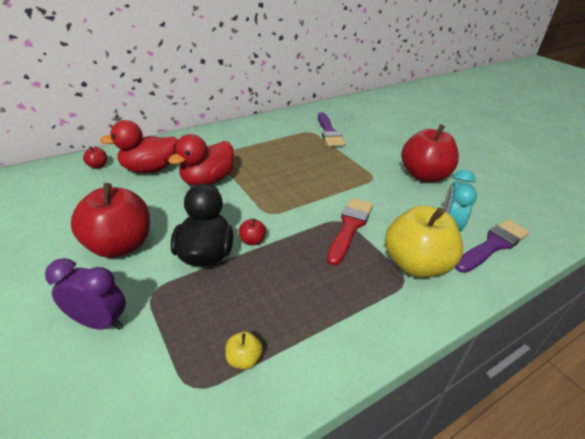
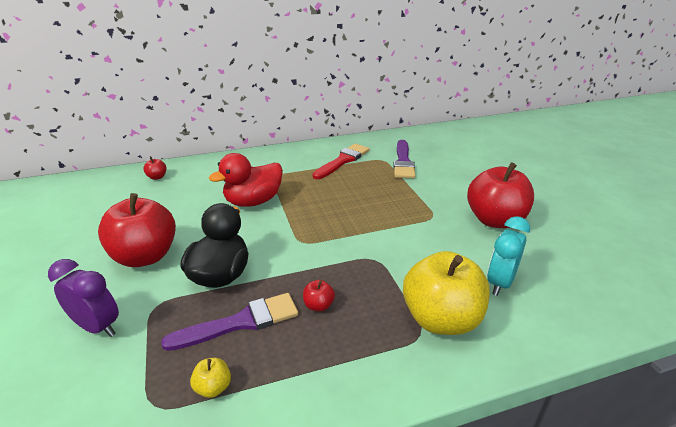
camera: 15 degrees right, 5 degrees down
red duck [99,120,178,173] -> none
red apple [239,218,266,245] -> red apple moved to [303,280,335,311]
red brush [327,198,373,266] -> red brush moved to [313,144,370,179]
purple brush [455,219,529,273] -> purple brush moved to [161,293,298,351]

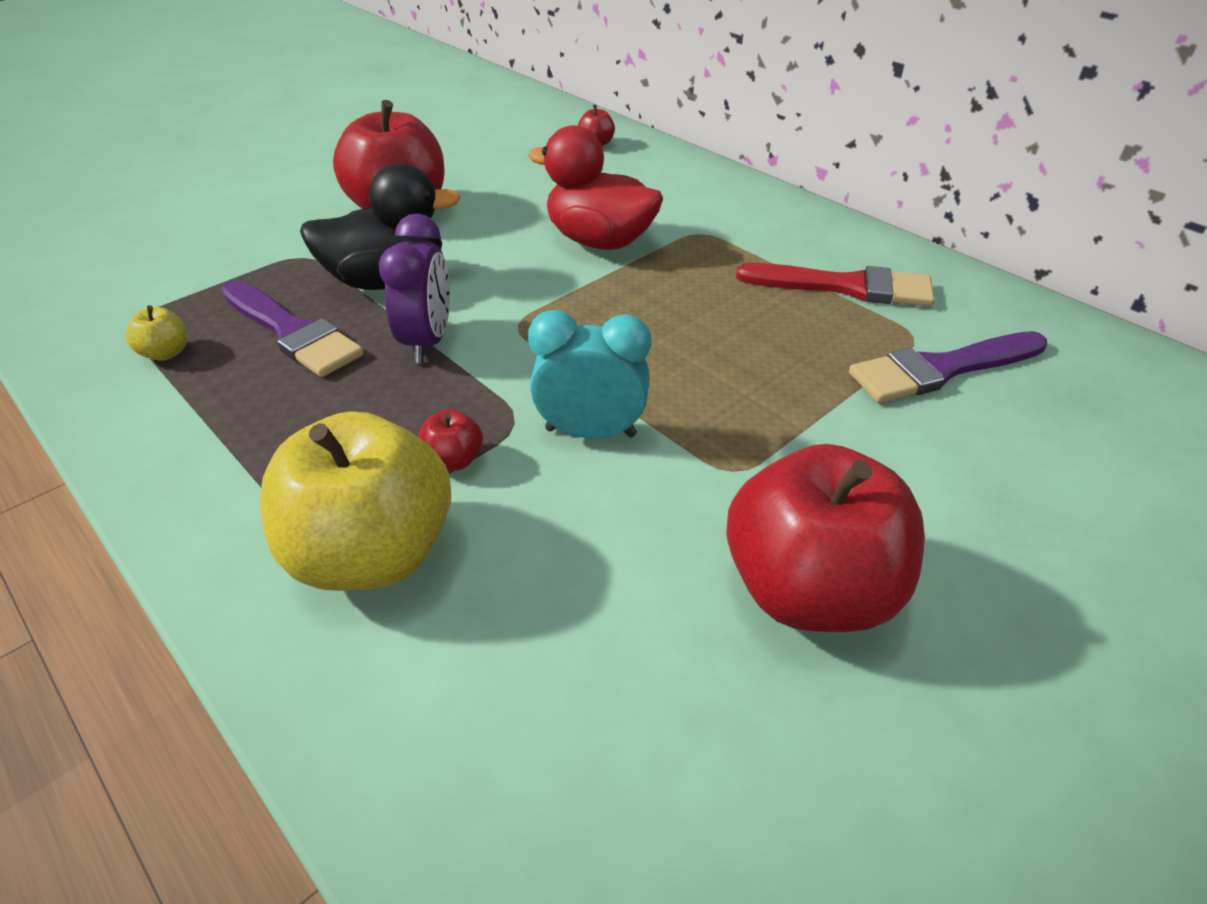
camera: 65 degrees right, 10 degrees up
purple clock [48,259,119,337] -> purple clock moved to [379,213,450,363]
red apple [303,280,335,311] -> red apple moved to [419,409,483,471]
turquoise clock [487,216,530,296] -> turquoise clock moved to [528,310,651,438]

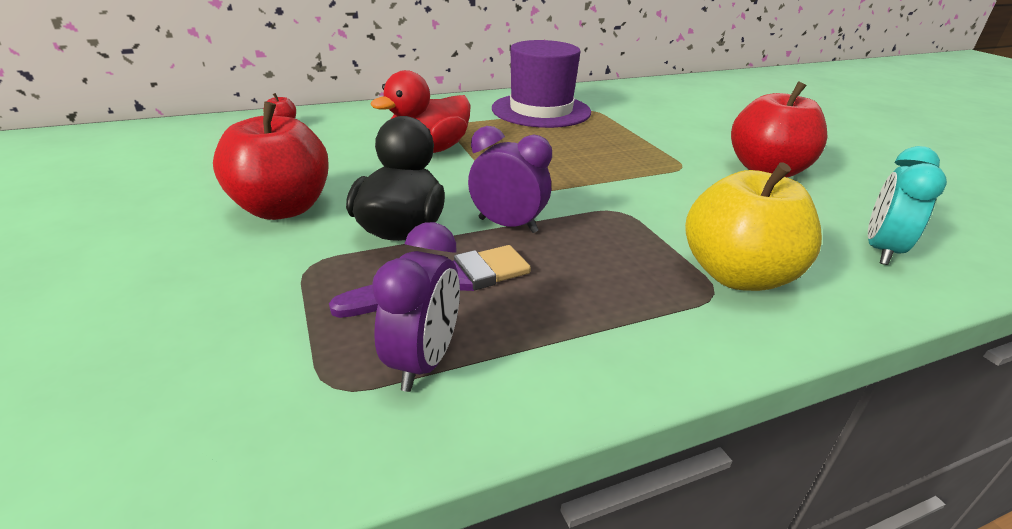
camera: 70 degrees left, 10 degrees down
yellow apple [126,305,188,361] -> purple clock [372,222,460,392]
red apple [419,409,483,471] -> none
turquoise clock [528,310,651,438] -> turquoise clock moved to [868,146,947,265]
red brush [736,263,935,306] -> purple hat [492,40,591,128]
purple brush [849,331,1047,403] -> none

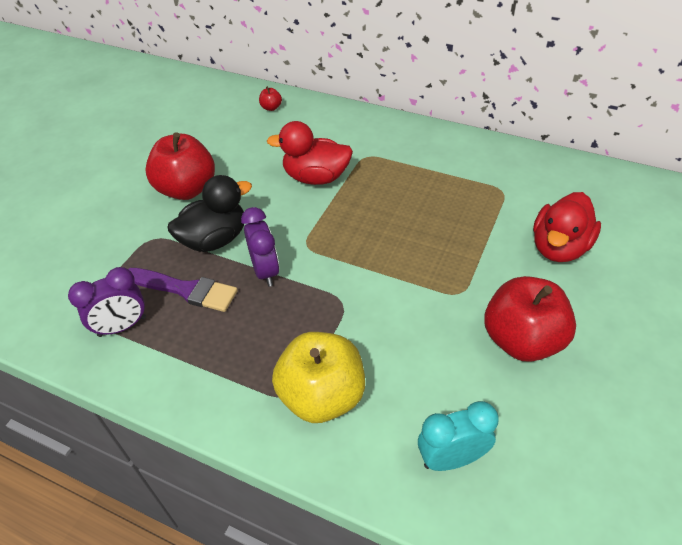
camera: 50 degrees right, 15 degrees up
purple hat [492,40,591,128] -> none
none -> red duck [533,192,601,262]

